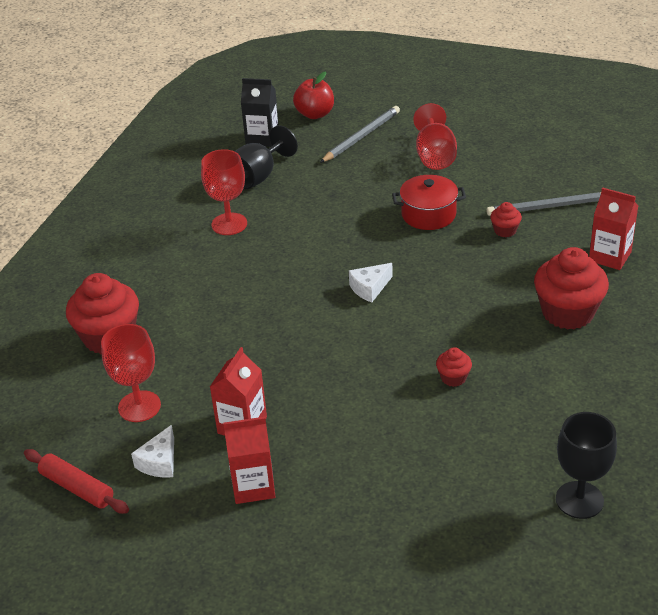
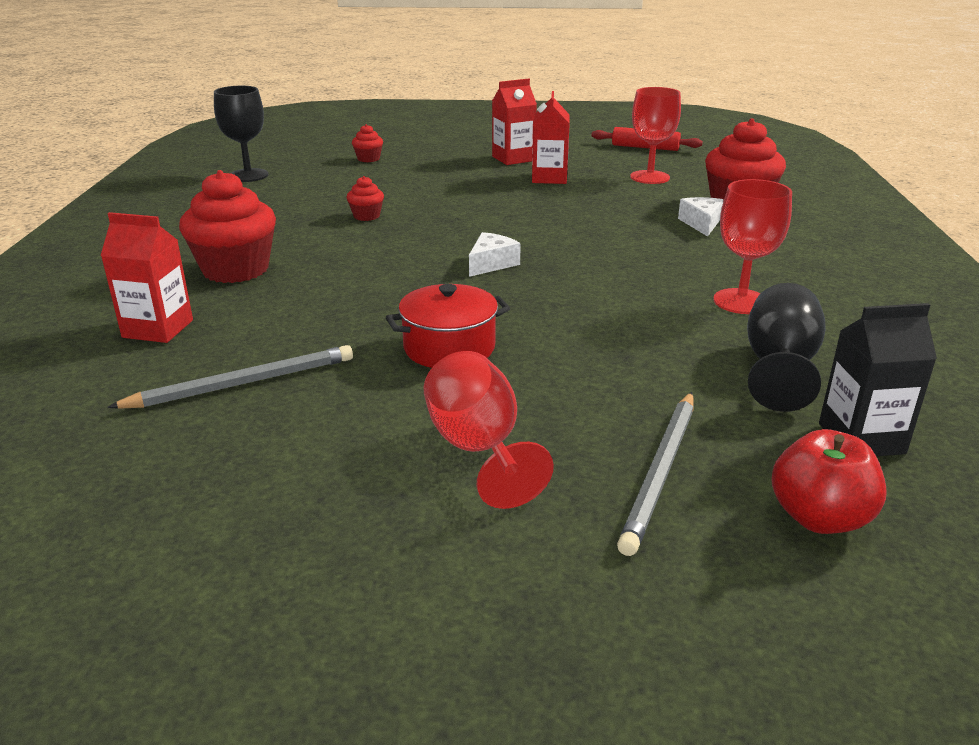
camera: 160 degrees right, 10 degrees down
white cheese [131,425,174,478] -> white cheese moved to [678,197,723,237]
red cupcake [490,202,522,237] -> red cupcake moved to [352,124,383,162]

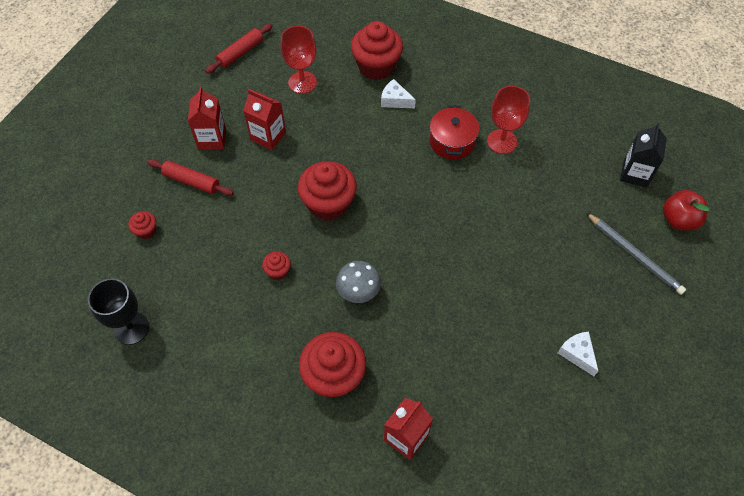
camera: 65 degrees left, 30 degrees up
grey pencil [107,345,353,409] -> none
red pot [386,284,510,368] -> red pot moved to [430,105,480,160]
red goblet [424,351,554,509] -> none
white cheese [469,232,521,277] -> white cheese moved to [558,331,598,376]
black goblet [747,283,826,412] -> none
none -> red rolling pin [147,159,234,196]
none -> red cupcake [298,161,357,221]
none -> grey mushroom [336,261,381,303]

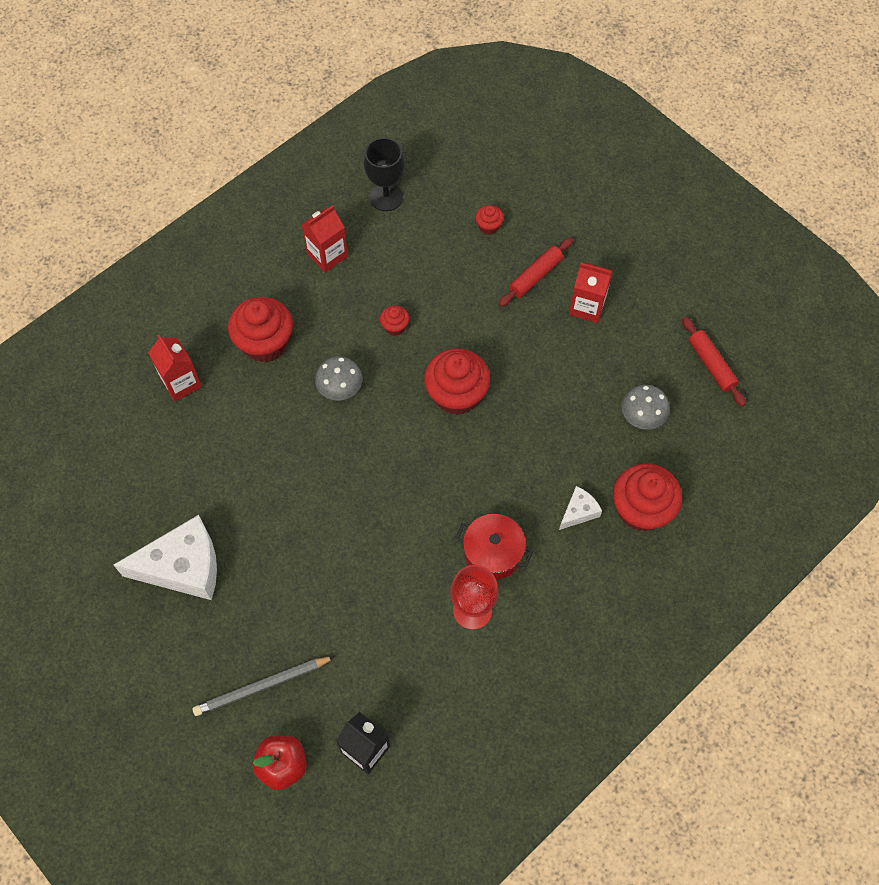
camera: 110 degrees right, 5 degrees up
red carton [243,89,286,150] -> red carton moved to [301,205,348,273]
red goblet [280,26,317,94] -> grey mushroom [621,385,670,430]
white cheese [558,331,598,376] -> white cheese [114,515,217,600], size x2.10

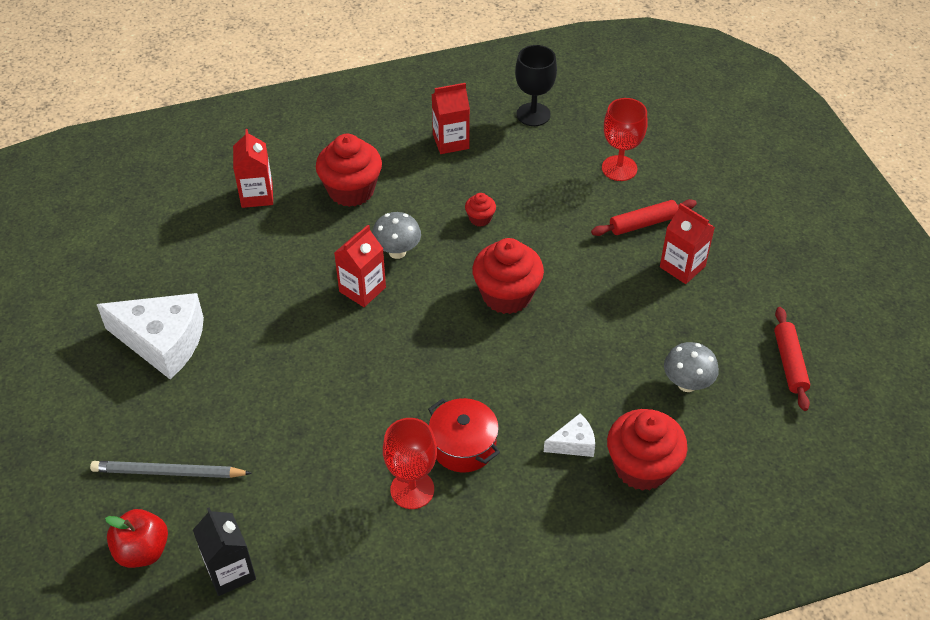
camera: 25 degrees right, 15 degrees down
red cupcake [475,205,504,235] -> red goblet [602,98,648,181]
none -> red carton [334,225,386,307]

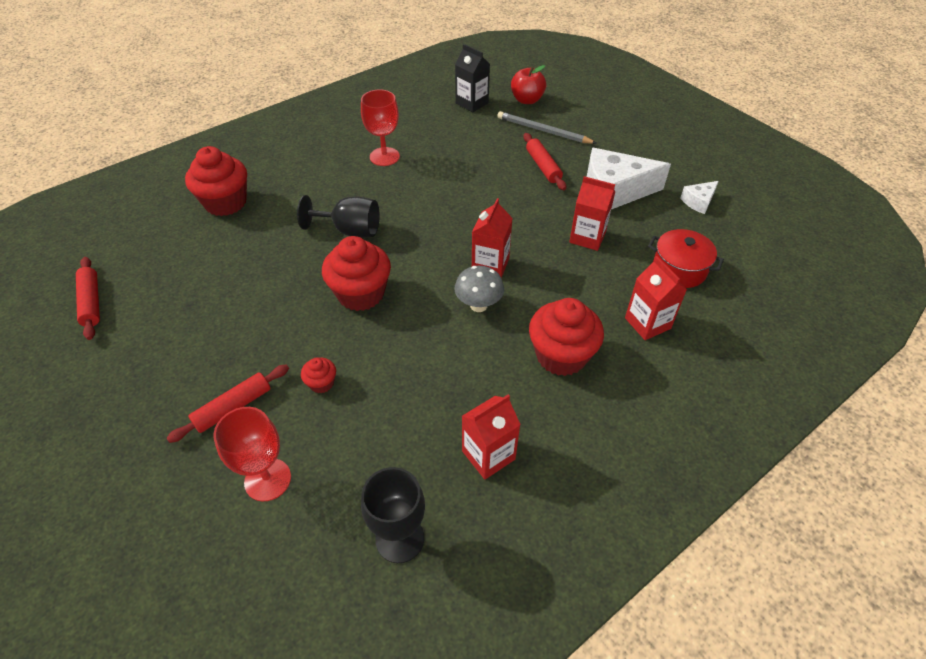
camera: 160 degrees right, 0 degrees up
grey pencil [90,461,252,478] -> grey pencil turned 135 degrees counterclockwise [497,111,596,144]
red pot [428,398,500,472] -> red pot moved to [648,229,724,288]
red cupcake [465,193,496,227] -> red cupcake moved to [301,358,336,393]
white cheese [544,413,595,457] -> white cheese moved to [680,181,719,214]
red carton [660,203,715,284] -> red carton moved to [569,176,615,251]
grey mushroom [664,342,719,392] -> none
none -> black goblet [297,195,380,238]
none -> red rolling pin [523,133,566,190]

